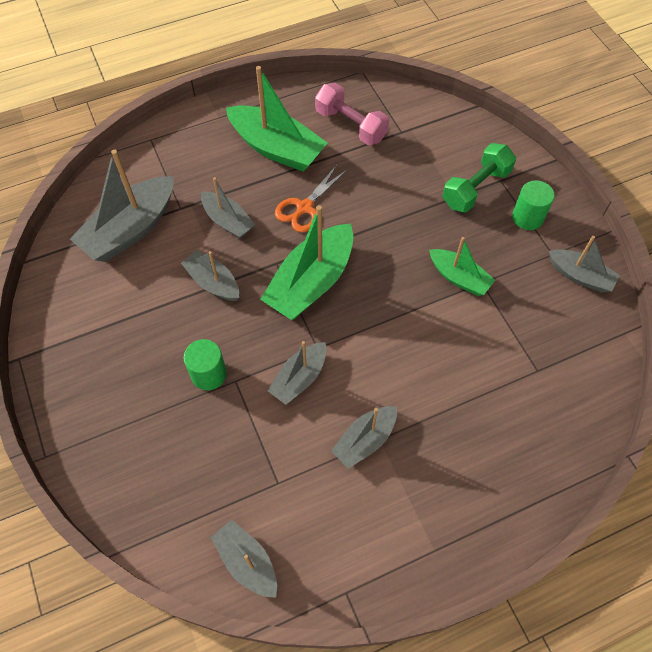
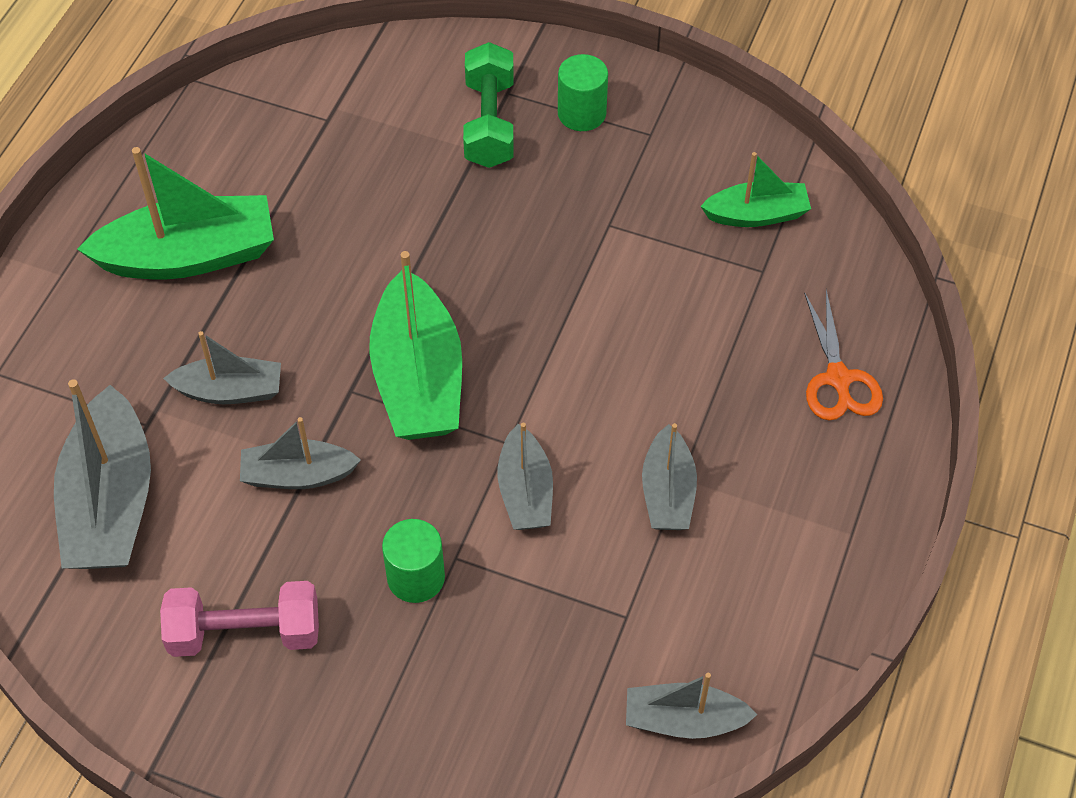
camera: 45 degrees left, 5 degrees down
orange scissors [275,165,347,232] -> orange scissors moved to [804,290,883,420]
pink dumbbell [315,83,389,145] -> pink dumbbell moved to [160,581,319,657]
green boat [429,237,495,296] -> green boat moved to [700,152,811,227]
grey boat [549,236,620,293] -> none

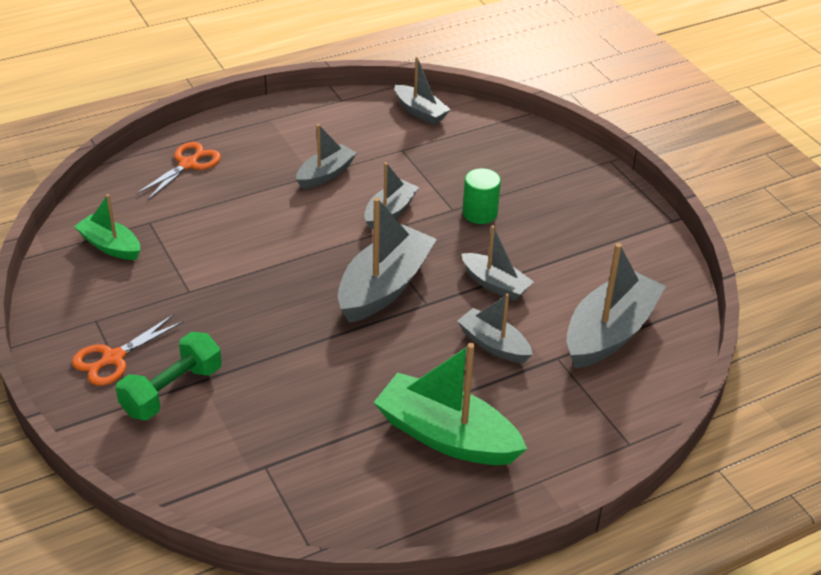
camera: 140 degrees left, 15 degrees down
pink dumbbell [160,581,319,657] -> none
green boat [369,251,462,440] -> grey boat [338,197,437,323]
green cylinder [558,54,608,131] -> orange scissors [72,314,184,386]

